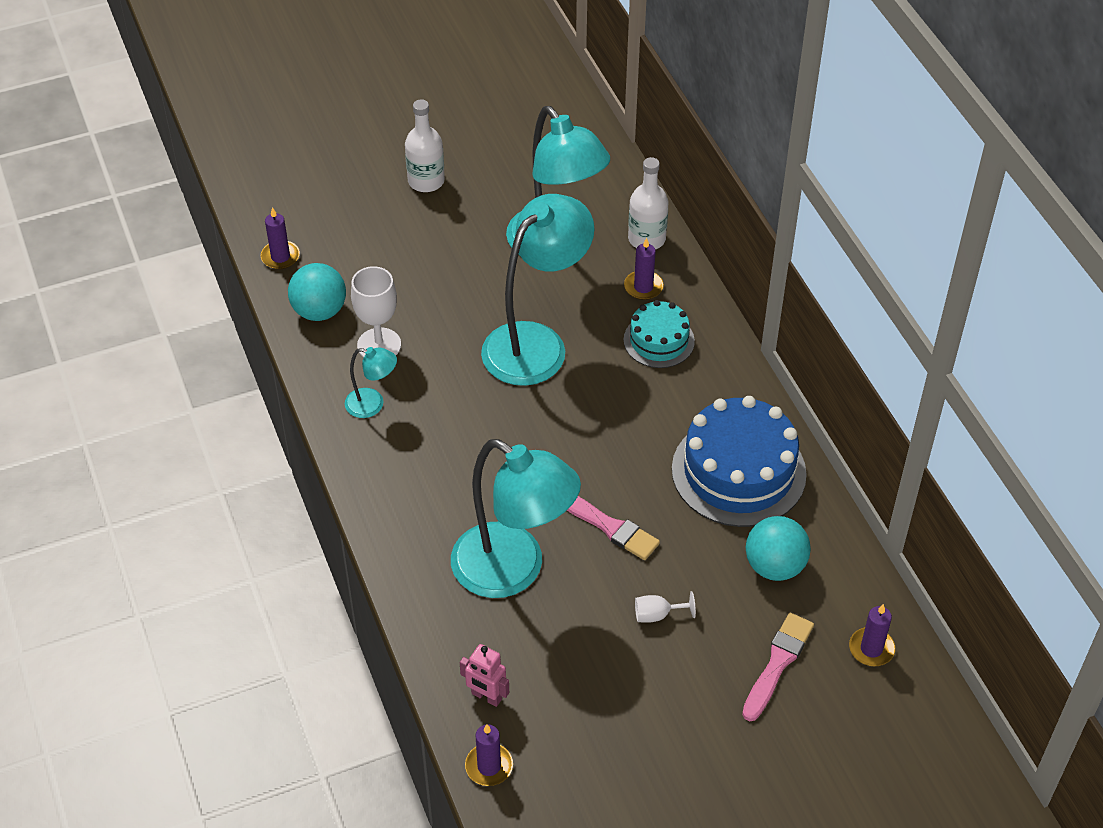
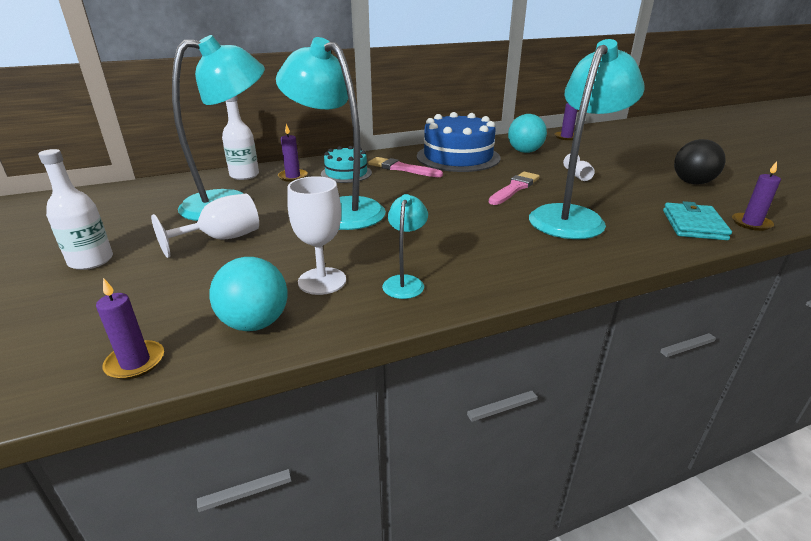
camera: 90 degrees left, 20 degrees down
pink robot [460,644,509,707] -> turquoise wallet [663,201,732,240]
pink brush [742,613,814,721] -> pink brush moved to [368,157,443,177]
none -> white goblet [151,194,259,258]
none -> black ball [674,139,726,184]

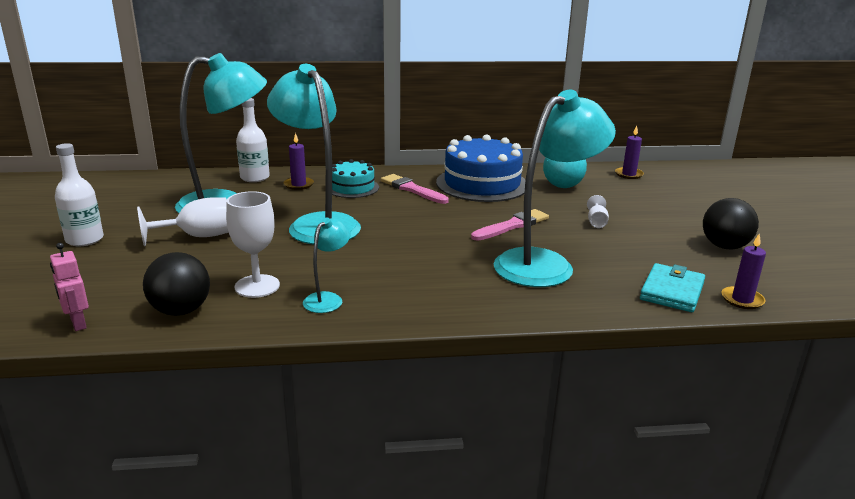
camera: 15 degrees right, 5 degrees down
purple candle [96,278,164,380] -> pink robot [50,243,89,331]
turquoise ball [209,257,287,331] -> black ball [143,252,210,316]

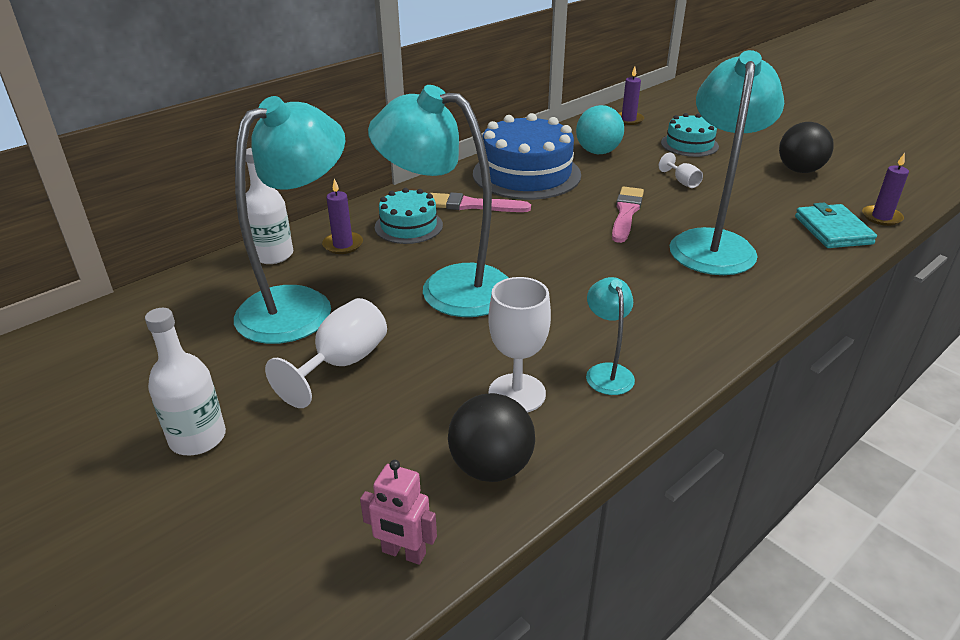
camera: 35 degrees left, 10 degrees up
none -> turquoise cake [661,113,719,157]

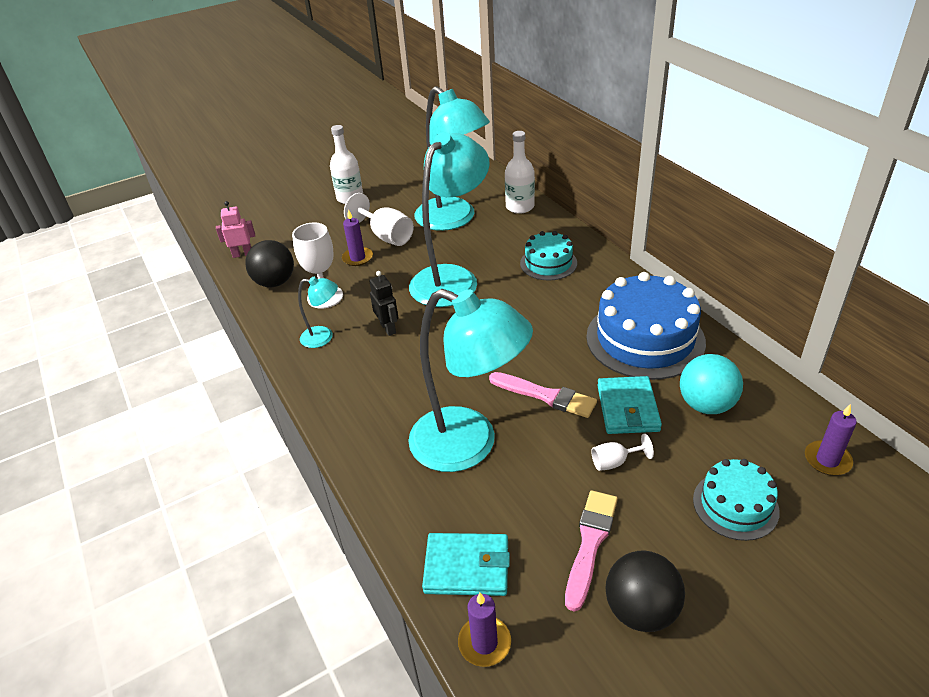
camera: 105 degrees right, 5 degrees up
purple candle [322,179,363,254] -> purple candle moved to [342,209,373,266]
pink robot [360,460,437,565] -> pink robot turned 45 degrees clockwise [216,201,255,258]
pink brush [429,192,531,212] -> pink brush moved to [565,490,618,612]
none -> black robot [370,271,398,336]
none -> turquoise wallet [597,376,662,434]

